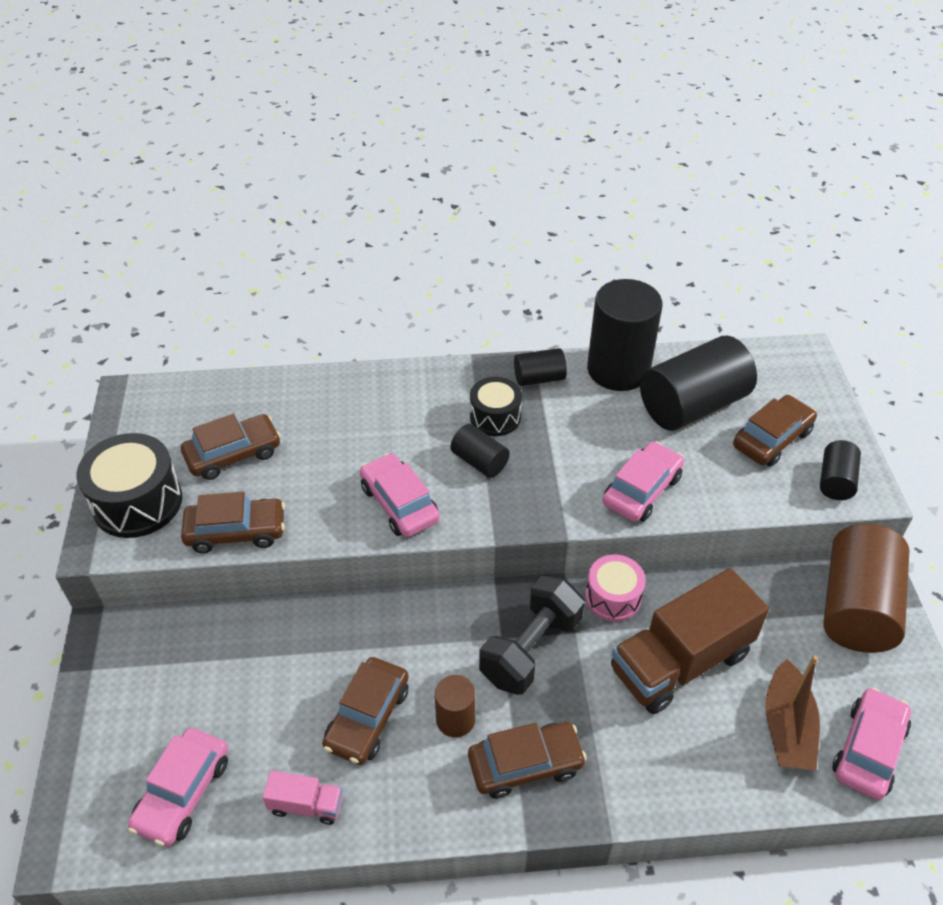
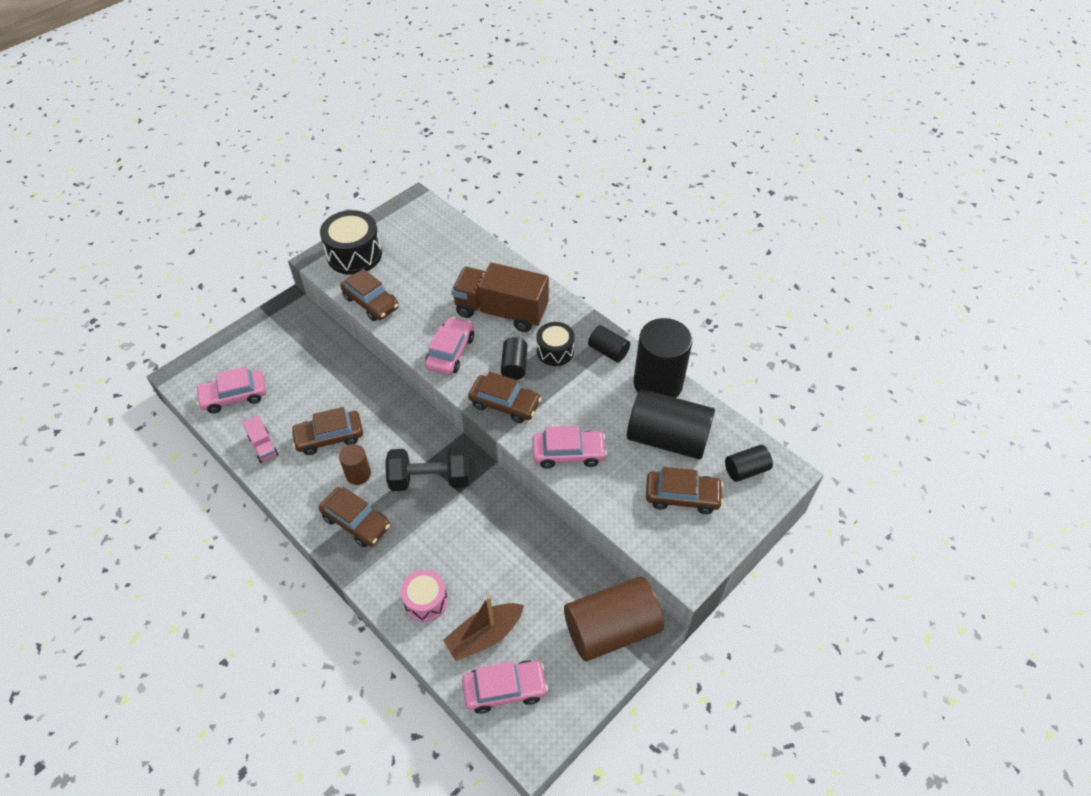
camera: 50 degrees right, 5 degrees up
brown car [181,414,281,480] -> brown car moved to [468,371,542,423]
pink drum [585,554,646,622] -> pink drum moved to [401,569,448,622]
brown truck [611,568,769,714] -> brown truck moved to [451,262,549,332]
black cylinder [820,440,861,500] -> black cylinder moved to [725,445,773,482]

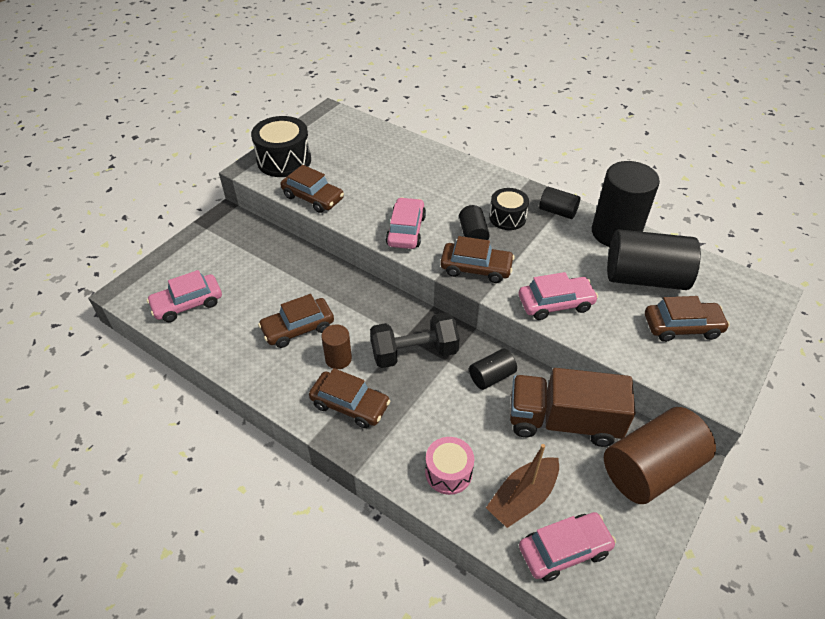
camera: 10 degrees left, 5 degrees down
pink truck [242,415,279,463] -> none
brown truck [451,262,549,332] -> brown truck moved to [510,368,635,447]
black cylinder [725,445,773,482] -> black cylinder moved to [469,348,517,390]

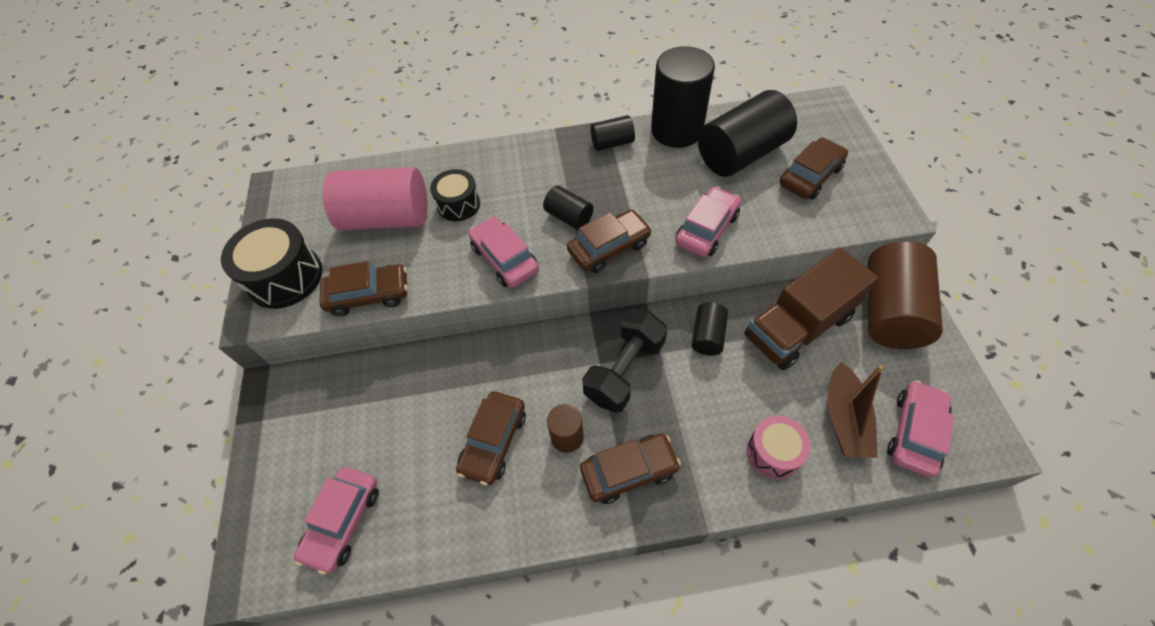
camera: 40 degrees left, 10 degrees up
black drum [489,188,529,230] -> black drum moved to [430,169,480,221]
none -> pink cylinder [323,167,428,230]

